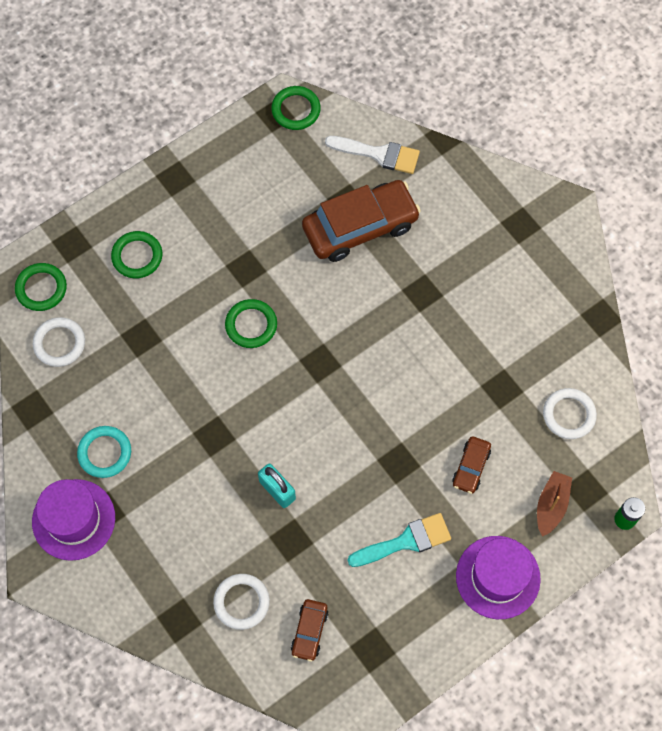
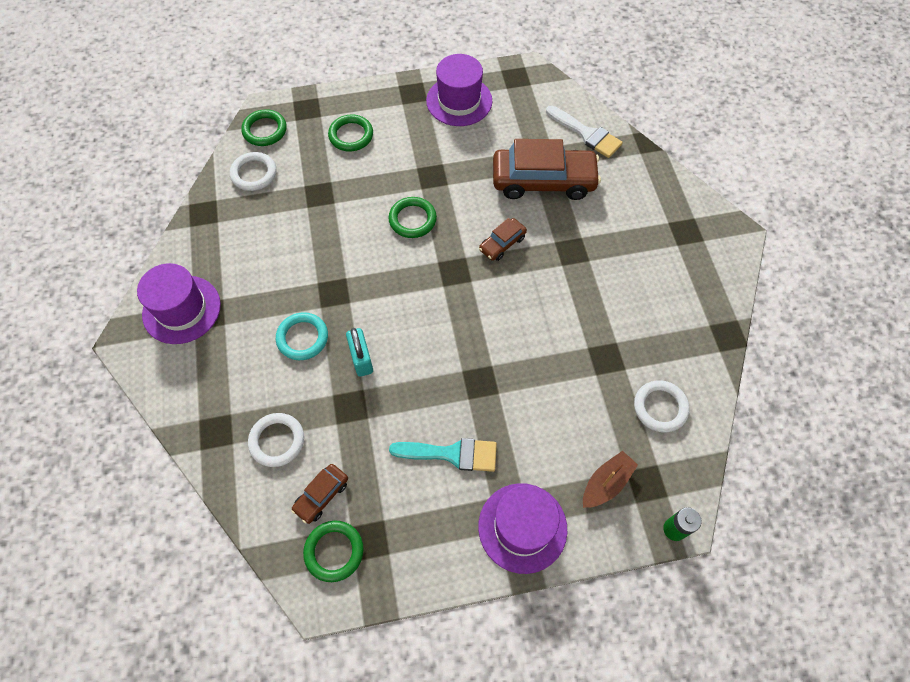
camera: 25 degrees right, 5 degrees down
turquoise ring [77,426,131,478] -> turquoise ring moved to [276,312,328,360]
green ring [271,86,321,130] -> green ring moved to [303,521,363,582]
brown car [452,436,491,494] -> brown car moved to [479,218,527,261]
none -> purple hat [426,54,492,126]

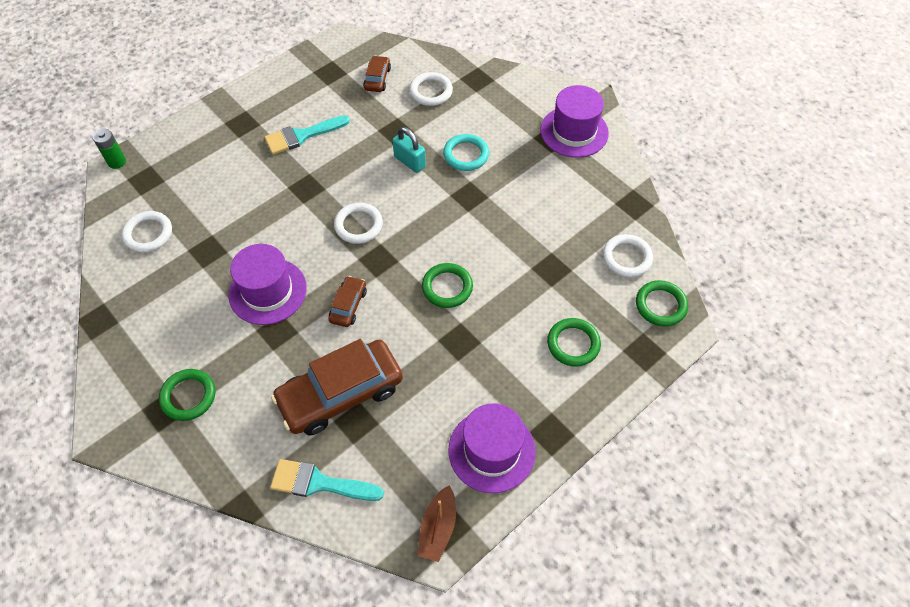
camera: 150 degrees right, 5 degrees down
green ring [303,521,363,582] -> green ring moved to [159,369,215,421]
purple hat [478,483,567,574] -> purple hat moved to [228,244,307,325]
white brush [546,105,623,158] -> turquoise brush [270,459,384,501]
brown boat [583,451,638,508] -> brown boat moved to [417,485,456,562]
none -> white ring [334,203,383,244]

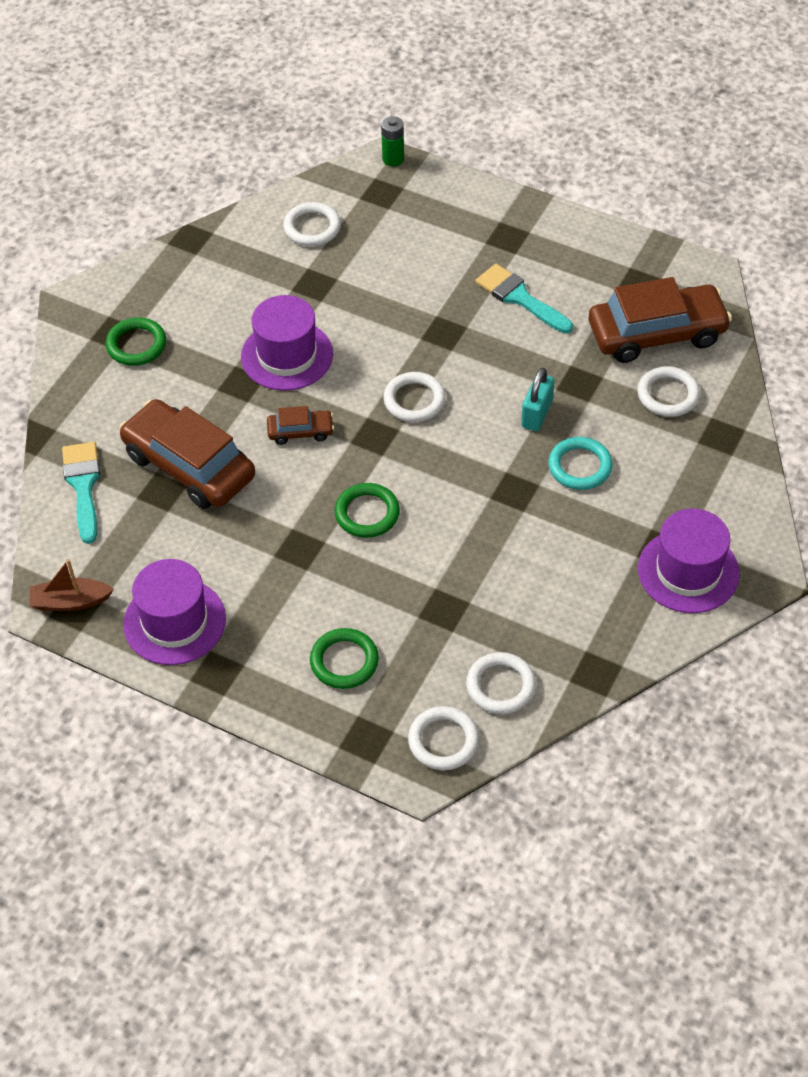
camera: 70 degrees right, 5 degrees down
brown car [363,56,391,92] -> brown car [589,277,732,363], size x2.12
green ring [636,280,688,327] -> white ring [408,706,479,770]

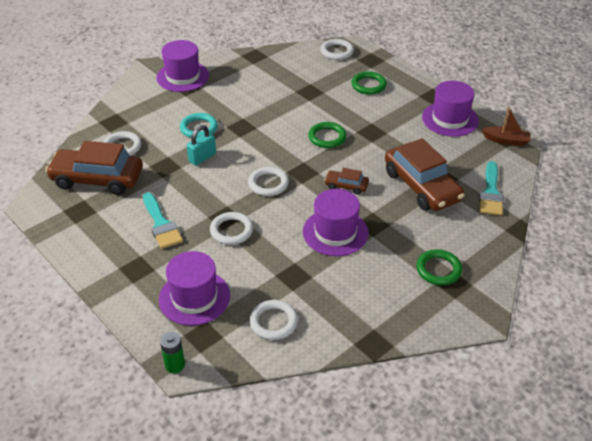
camera: 160 degrees left, 10 degrees down
white ring [466,652,536,714] -> white ring moved to [210,212,253,245]
none -> purple hat [159,251,230,326]

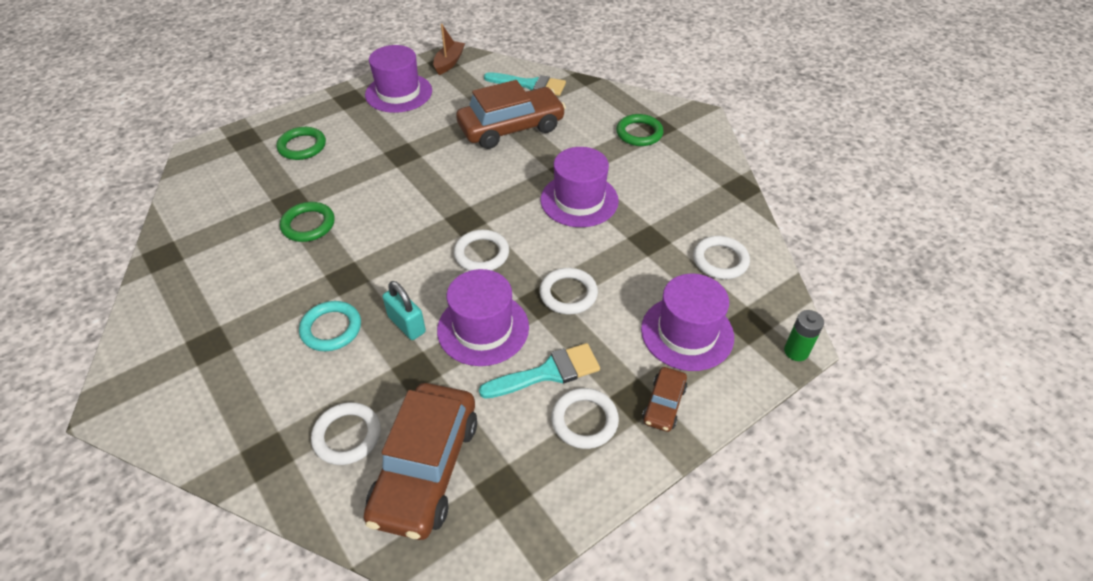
camera: 85 degrees left, 5 degrees up
purple hat [156,40,209,92] -> purple hat moved to [437,269,529,366]
green ring [308,122,347,148] -> green ring moved to [280,202,335,242]
white ring [320,39,354,60] -> white ring moved to [551,388,619,449]
brown car [324,168,369,195] -> brown car moved to [642,367,687,432]

